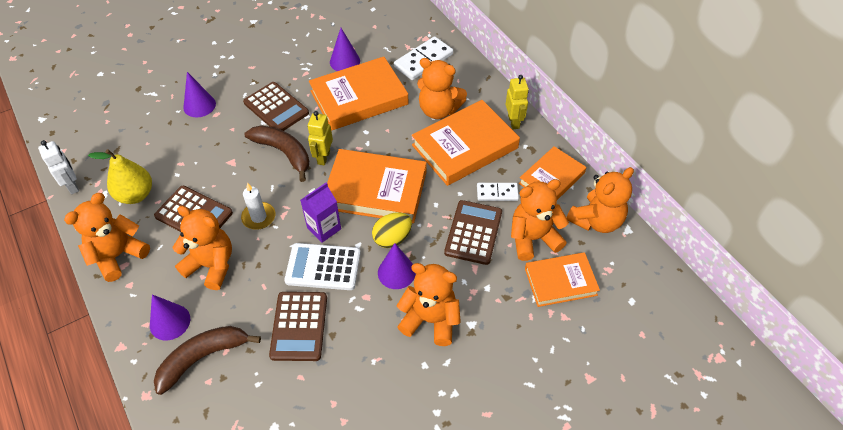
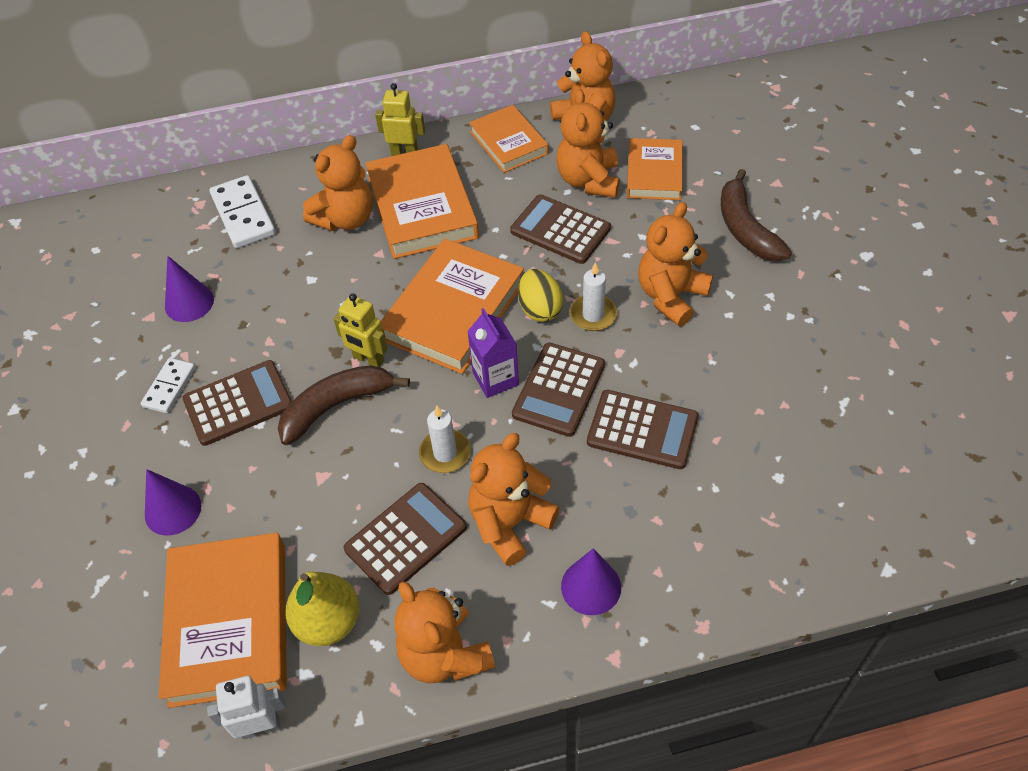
camera: 70 degrees left, 0 degrees up
brown banana [154,326,261,395] -> brown banana moved to [721,169,792,261]
white calculator [284,243,361,290] -> brown calculator [512,343,605,437]
orange book [309,57,409,130] -> orange book moved to [159,533,287,708]
purple cone [378,243,416,289] -> white candle [570,262,617,331]
white domino [477,183,519,201] -> white domino moved to [141,358,195,413]

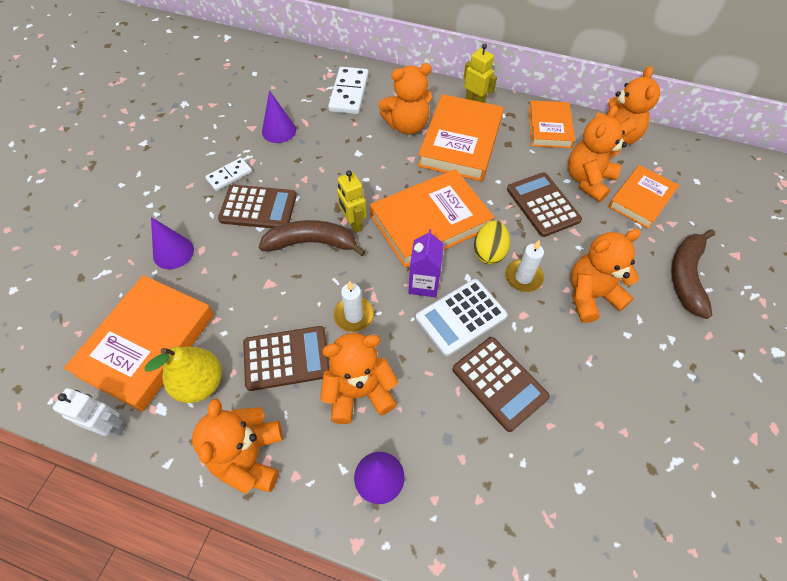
camera: 30 degrees right, 5 degrees up
brown calculator [512,343,605,437] -> white calculator [416,279,508,356]

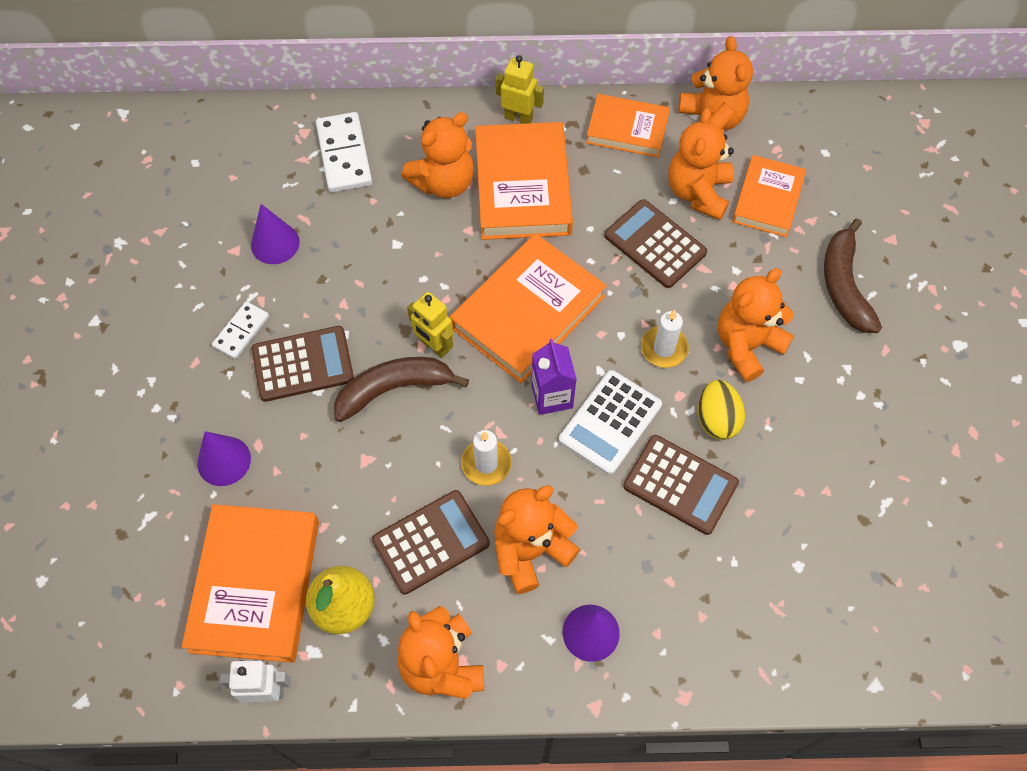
camera: 20 degrees left, 5 degrees up
yellow egg [474,220,510,264] -> yellow egg moved to [698,380,745,440]
orange book [528,100,575,148] -> orange book turned 60 degrees counterclockwise [586,94,670,158]

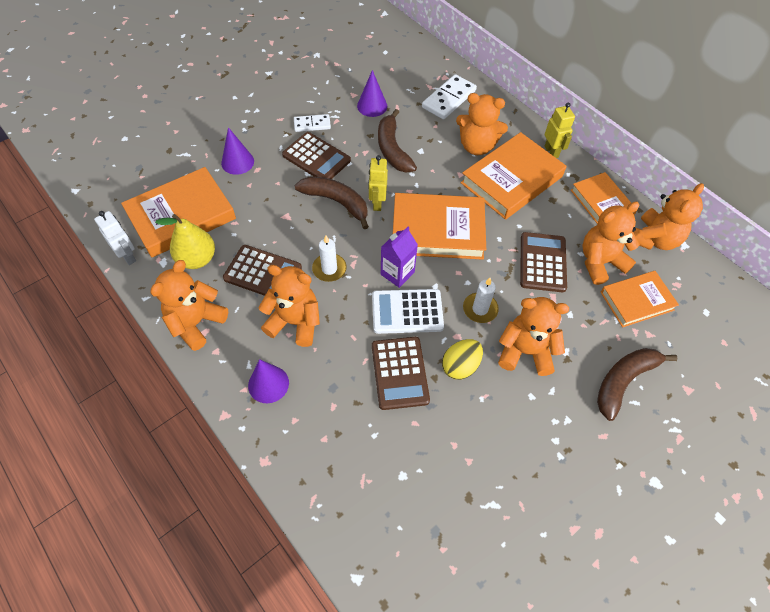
camera: 50 degrees right, 5 degrees down
none -> brown banana [378,109,417,173]

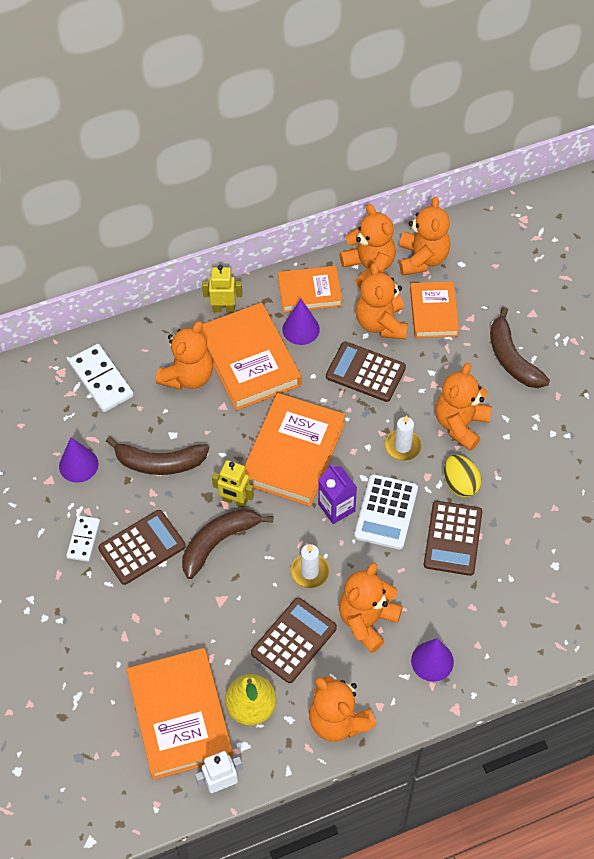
camera: 70 degrees left, 0 degrees up
purple cone [221,127,254,175] -> purple cone moved to [282,299,320,345]
brown calculator [372,337,430,410] -> brown calculator turned 90 degrees clockwise [424,501,482,576]
none -> orange teddy bear [399,196,450,276]

